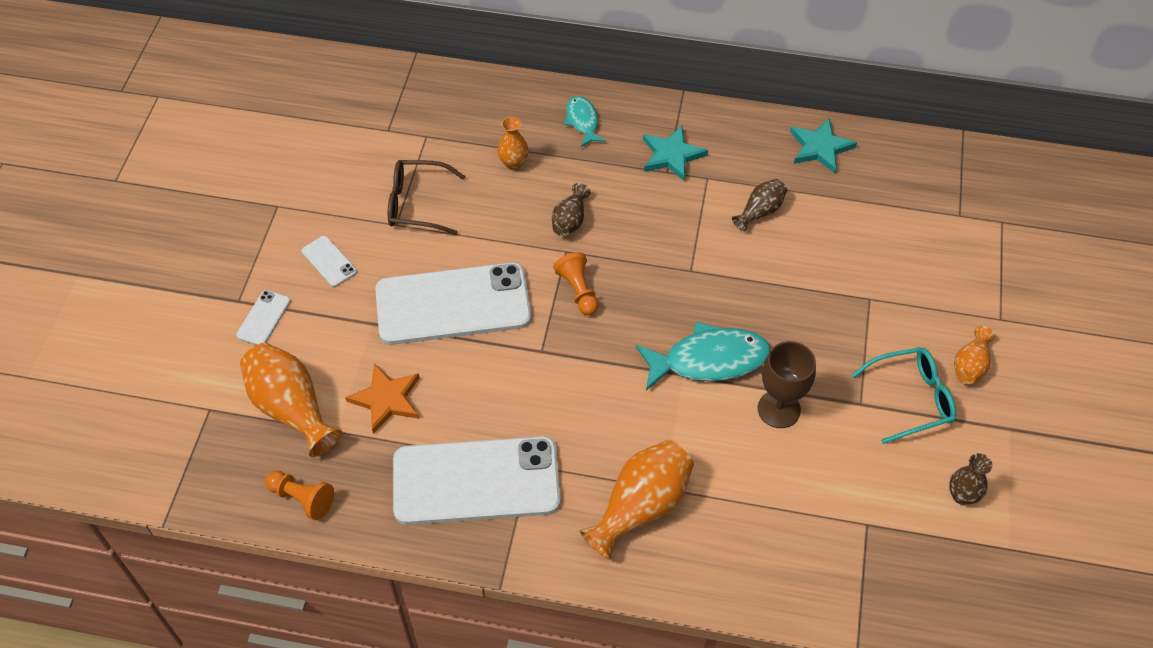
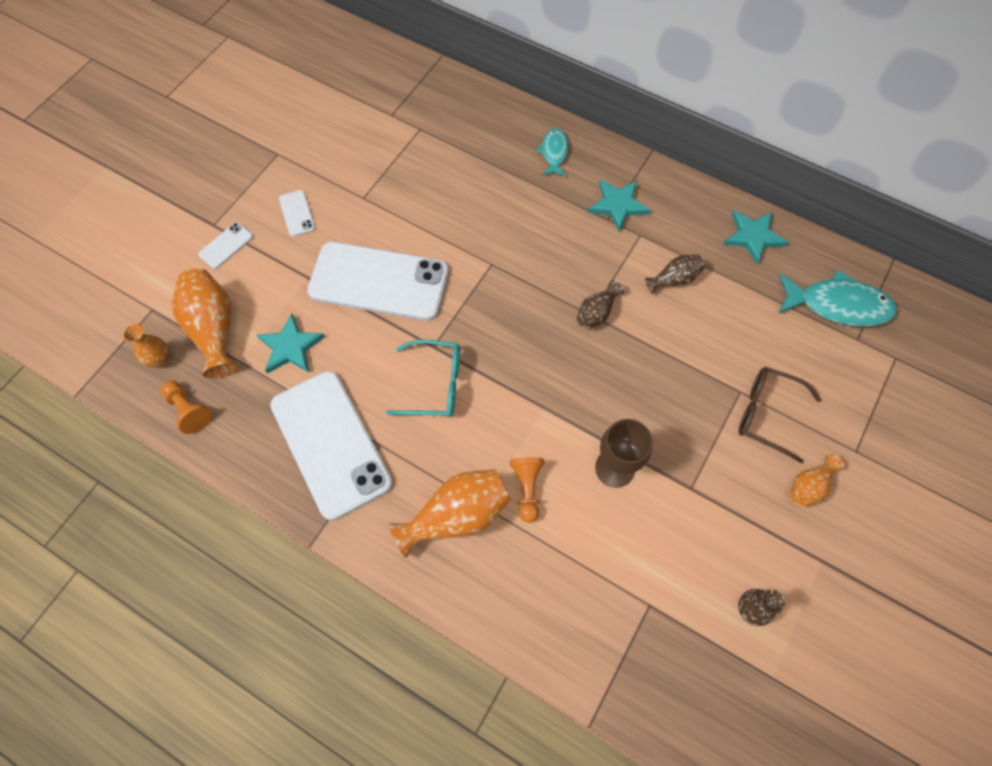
camera: 20 degrees right, 10 degrees up
orange star [345,363,420,434] -> turquoise star [257,313,325,373]
brown glasses [388,160,465,235] -> brown glasses moved to [739,367,821,463]
white phone [393,436,560,525] -> white phone turned 45 degrees clockwise [270,371,392,520]
orange vase [498,116,529,170] -> orange vase moved to [123,324,169,367]
brown vase [552,183,590,236] -> brown vase moved to [577,280,624,329]
orange pawn [553,252,599,315] -> orange pawn moved to [510,457,544,523]
turquoise fish [635,322,770,390] -> turquoise fish moved to [778,270,897,327]
turquoise glasses [852,347,956,444] -> turquoise glasses moved to [386,340,460,417]

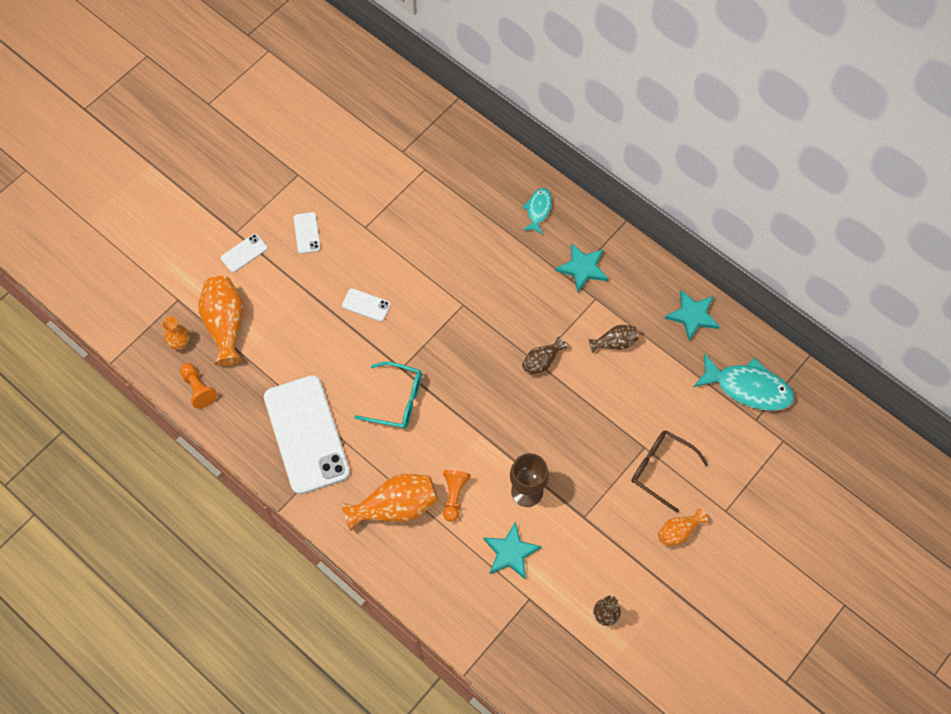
camera: 10 degrees right, 0 degrees up
turquoise star [257,313,325,373] -> turquoise star moved to [483,521,542,580]
white phone [307,242,449,321] -> white phone [342,288,391,322], size x0.41

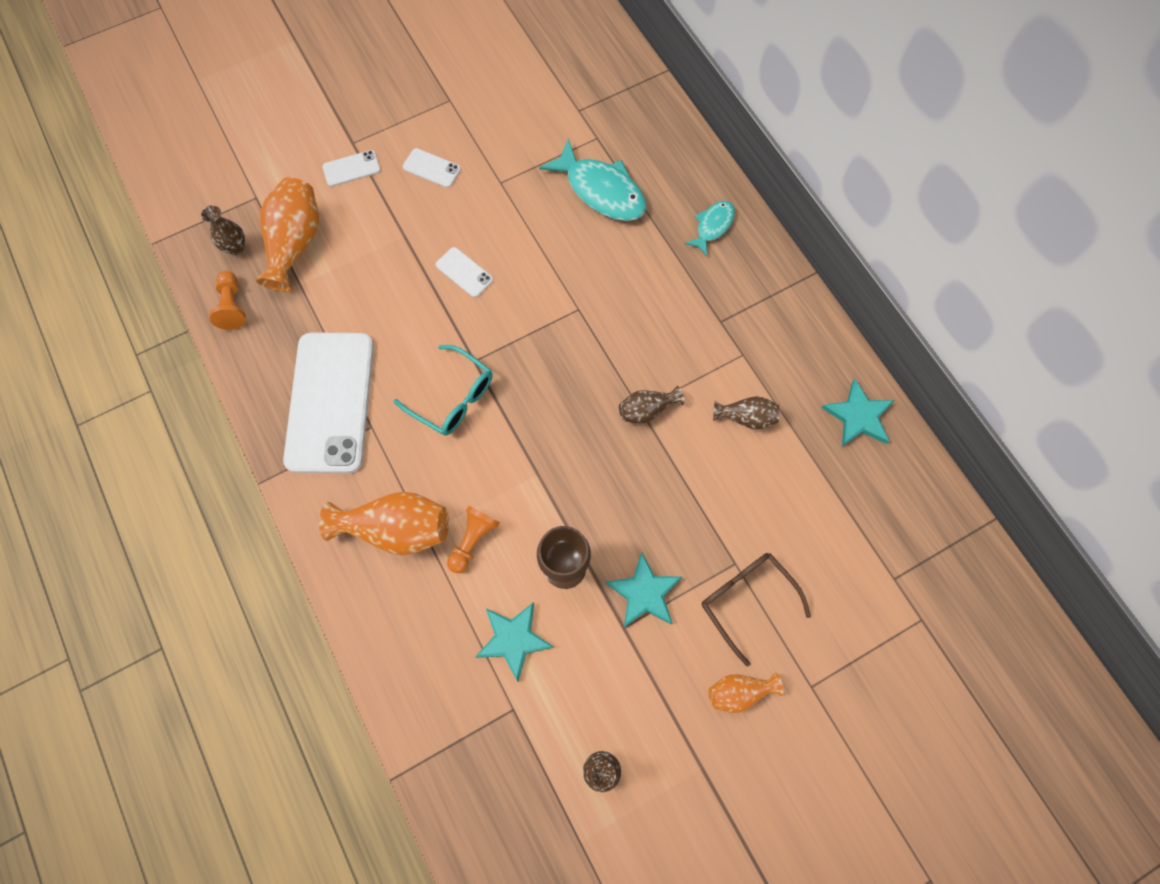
camera: 20 degrees right, 5 degrees up
orange vase [162,316,190,350] -> brown vase [201,205,245,255]
white phone [294,212,321,254] -> white phone turned 75 degrees counterclockwise [403,148,461,188]
turquoise star [555,243,608,292] -> turquoise star moved to [605,552,682,628]
turquoise fish [693,353,794,411] -> turquoise fish moved to [539,139,646,221]

